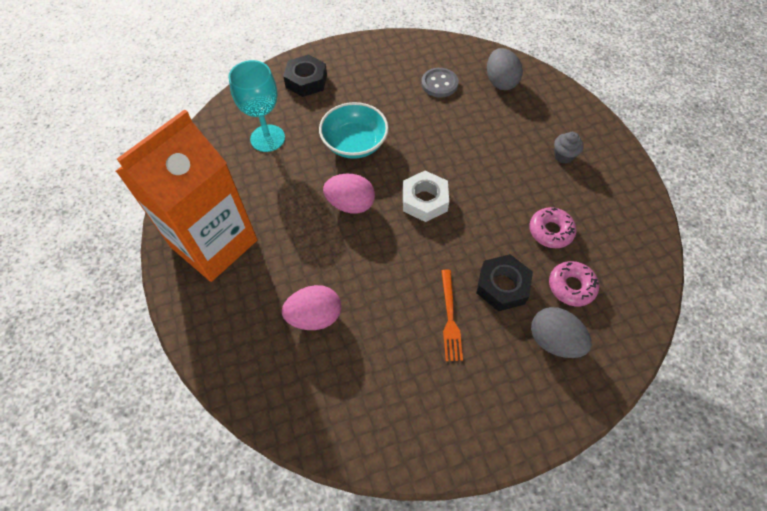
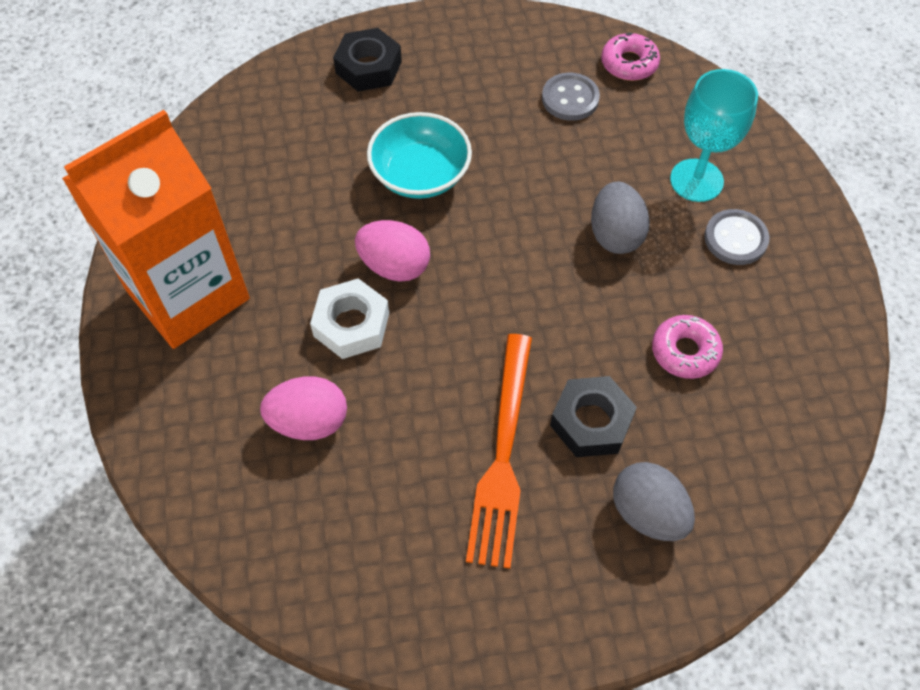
camera: 10 degrees right, 0 degrees up
turquoise goblet [228,60,285,152] -> turquoise goblet moved to [670,69,758,202]
white nut [403,171,449,222] -> white nut moved to [310,278,389,359]
orange fork [441,270,463,361] -> orange fork [466,334,532,569], size x1.74
grey egg [487,48,523,90] -> grey egg moved to [591,182,650,254]
pink donut [549,261,599,306] -> pink donut moved to [601,32,660,81]
grey cupcake [554,132,584,164] -> grey button [704,209,770,265]

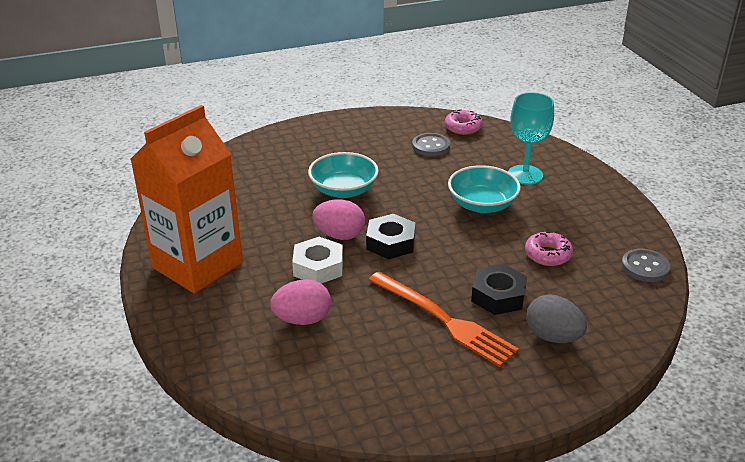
camera: 10 degrees left, 25 degrees down
black nut [333,28,402,92] -> black nut moved to [366,214,415,259]
orange fork [466,334,532,569] -> orange fork turned 45 degrees counterclockwise [369,272,519,367]
grey egg [591,182,650,254] -> turquoise bowl [448,165,521,213]
grey button [704,209,770,265] -> grey button moved to [621,249,670,282]

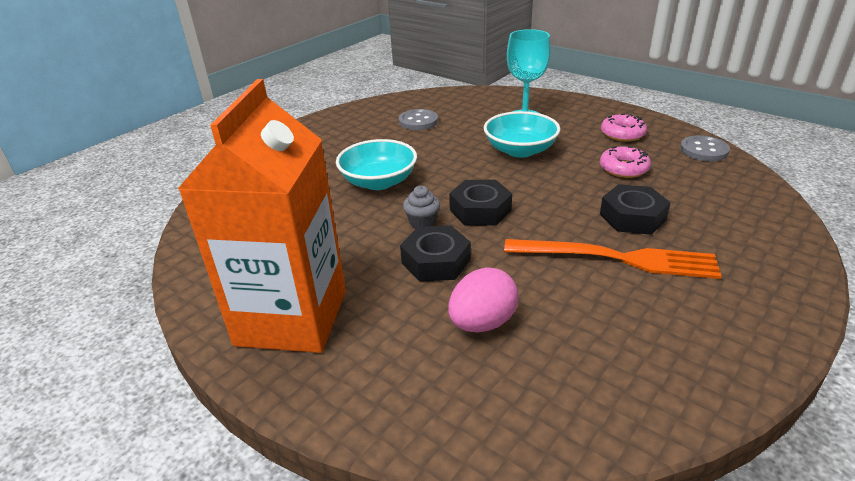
camera: 30 degrees left, 0 degrees up
white nut [292,237,343,284] -> black nut [400,225,471,282]
pink egg [312,199,365,240] -> grey cupcake [403,185,440,229]
pink donut [445,109,483,135] -> pink donut moved to [601,114,647,142]
grey egg [526,294,587,343] -> none

